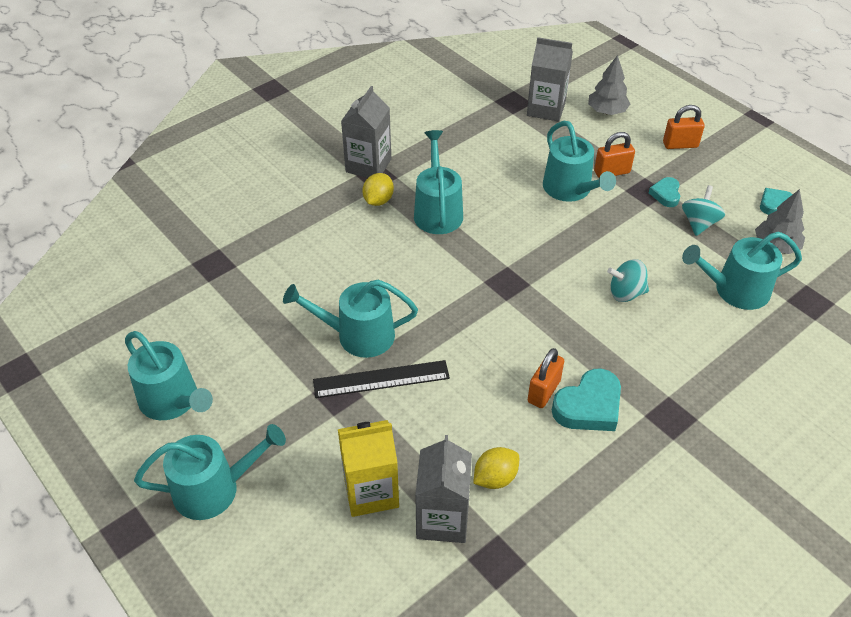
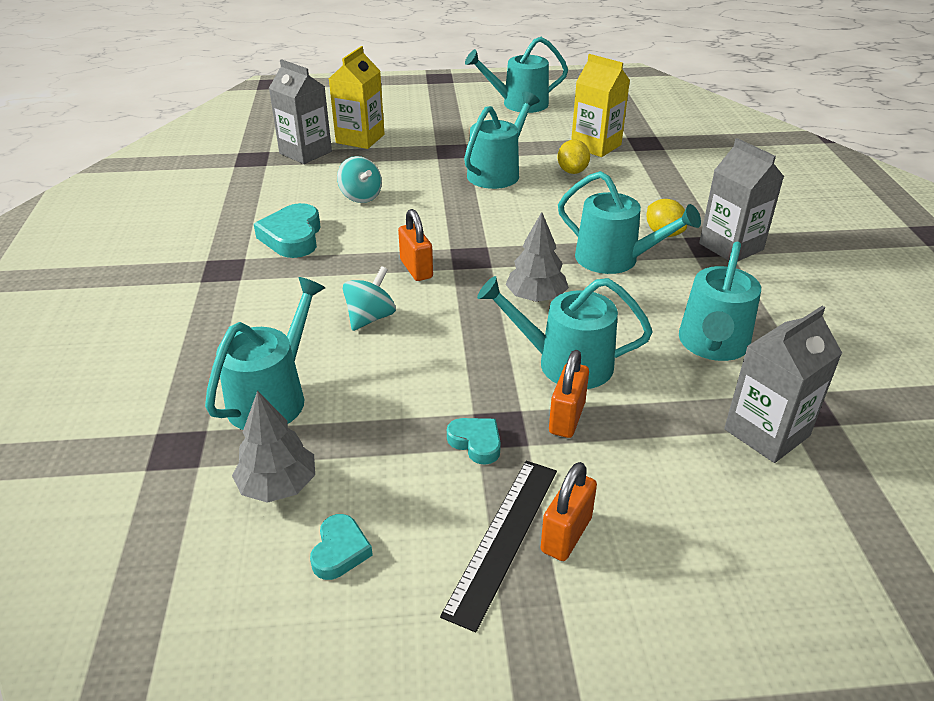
camera: 125 degrees right, 10 degrees down
turquoise watering can [134,424,286,520] -> turquoise watering can moved to [679,242,761,361]
black ruler [313,360,450,398] -> black ruler moved to [440,461,557,632]
yellow lemon [473,447,519,489] -> yellow lemon moved to [557,140,590,174]
orange padlock [528,348,564,408] -> orange padlock moved to [398,209,433,281]
grey tree [588,55,630,115] -> grey tree moved to [505,212,569,302]
turquoise spinning top [682,185,725,236] -> turquoise spinning top moved to [337,156,382,203]
none -> yellow carton [571,54,630,157]

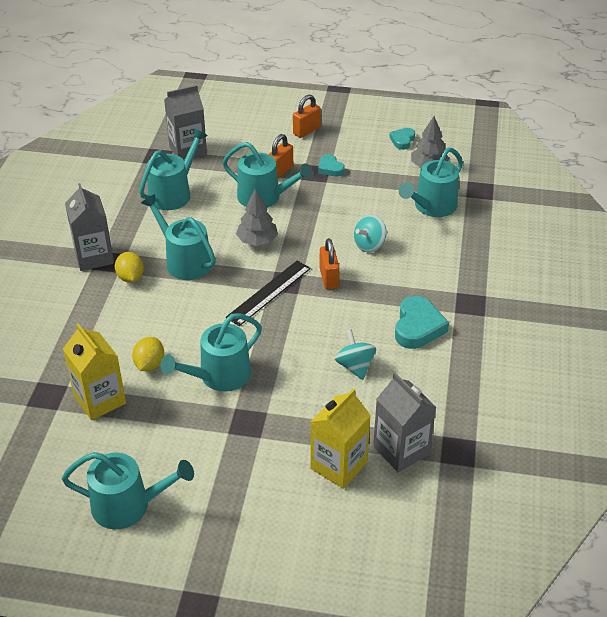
camera: 165 degrees left, 5 degrees up
black ruler [440,461,557,632] -> black ruler moved to [226,261,311,326]

